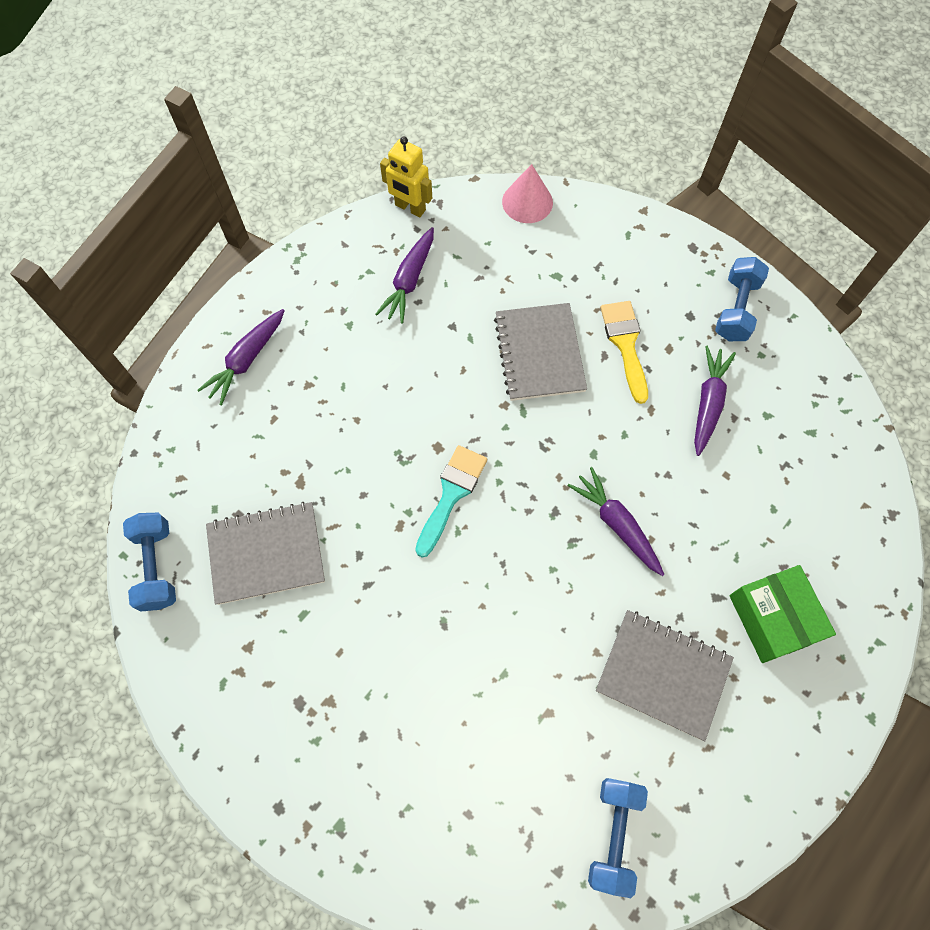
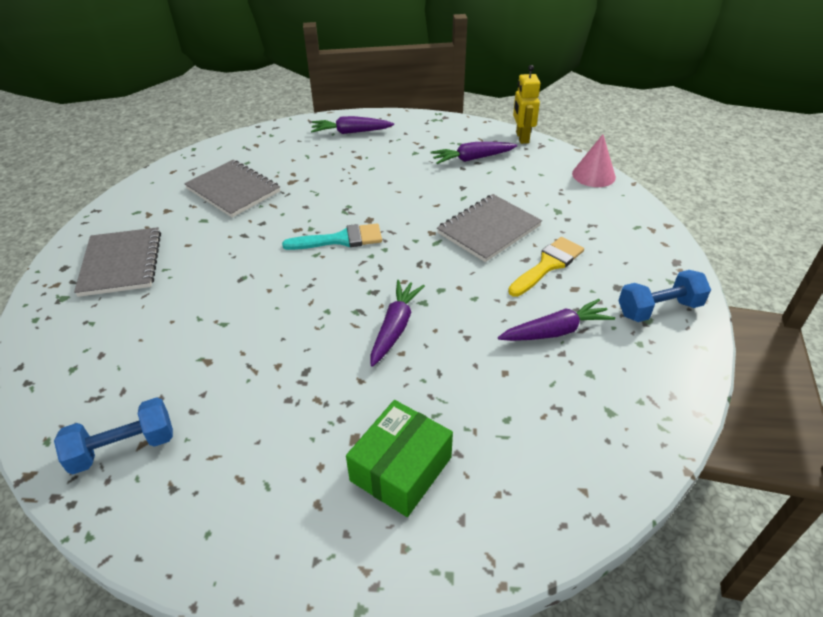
camera: 55 degrees right, 25 degrees down
blue dumbbell [123,513,176,612] -> none
grey notebook [596,610,734,741] -> grey notebook moved to [74,227,161,297]

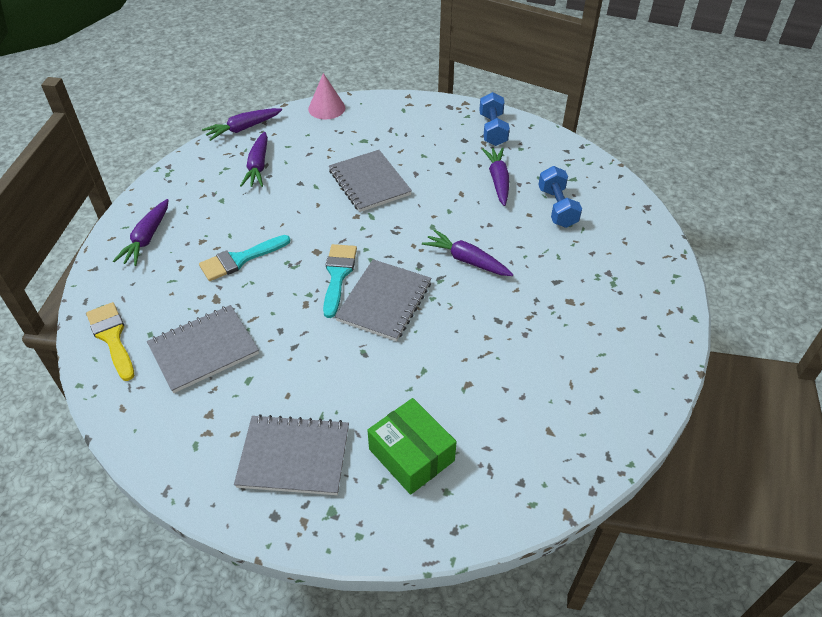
camera: 75 degrees left, 5 degrees up
blue dumbbell [54,397,173,474] -> blue dumbbell moved to [538,166,582,228]
green box [346,400,453,517] -> green box moved to [367,398,457,495]
yellow brush [508,237,584,297] -> yellow brush moved to [86,302,134,381]
yellow robot [513,65,540,144] -> purple carrot [202,108,282,141]
none -> turquoise brush [199,235,291,281]
none -> grey notebook [335,259,431,341]

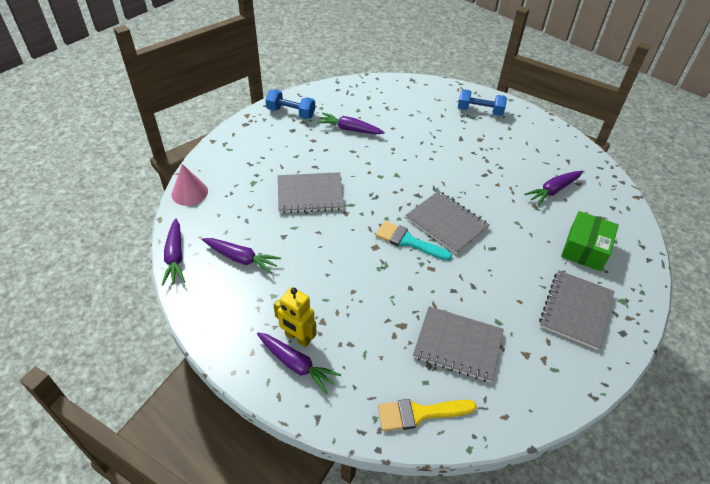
camera: 70 degrees left, 0 degrees up
grey notebook [147,305,259,393] -> grey notebook turned 60 degrees counterclockwise [413,306,504,382]
turquoise brush [199,235,291,281] -> none
green box [367,398,457,495] -> green box turned 45 degrees counterclockwise [561,211,619,271]
purple carrot [422,229,513,276] -> purple carrot moved to [524,171,583,206]
blue dumbbell [538,166,582,228] -> blue dumbbell moved to [458,89,507,116]
none -> yellow robot [273,287,317,347]

